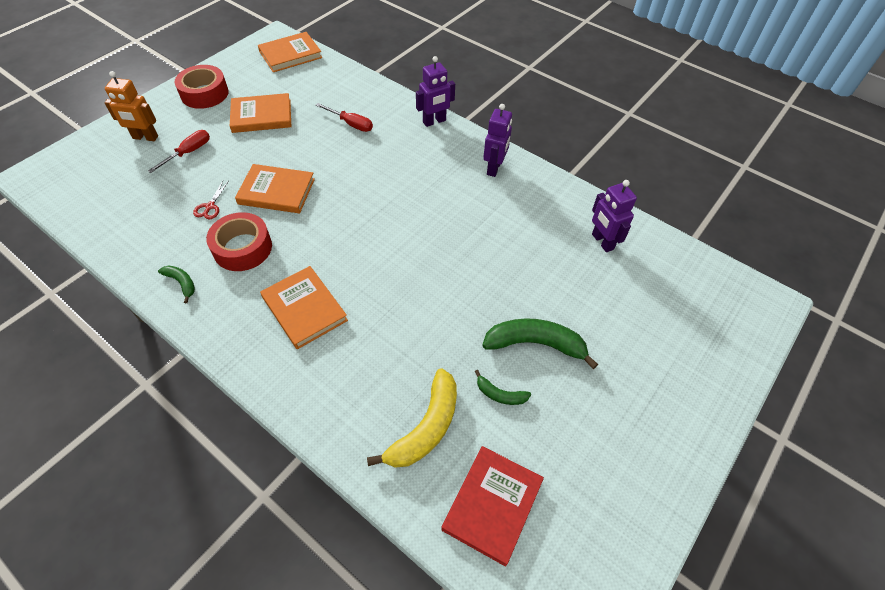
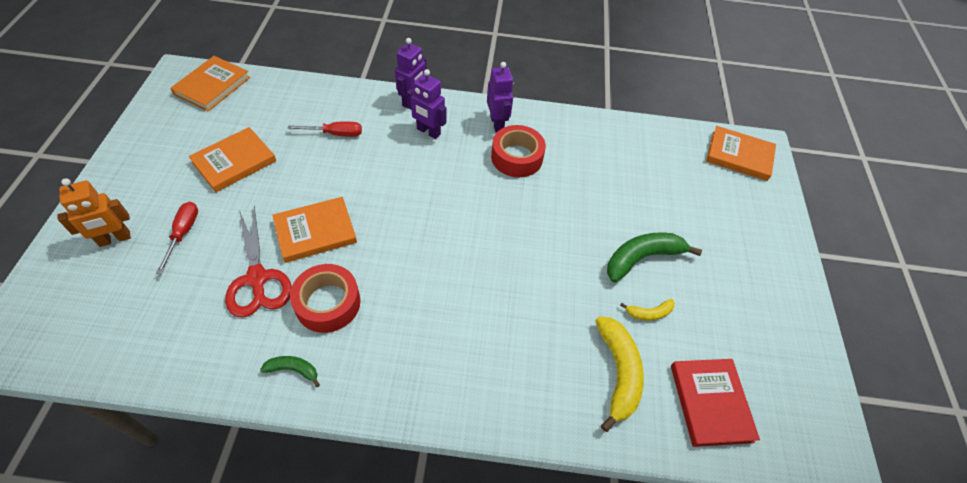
camera: 35 degrees left, 0 degrees up
red tape [175,65,229,109] -> red tape moved to [491,125,546,177]
red scissors [193,181,229,219] -> red scissors [225,206,292,317], size x2.17
orange book [260,266,348,349] -> orange book moved to [706,126,776,181]
green banana [475,370,531,405] -> yellow banana [620,299,675,321]
purple robot [592,180,637,252] -> purple robot moved to [407,69,446,139]

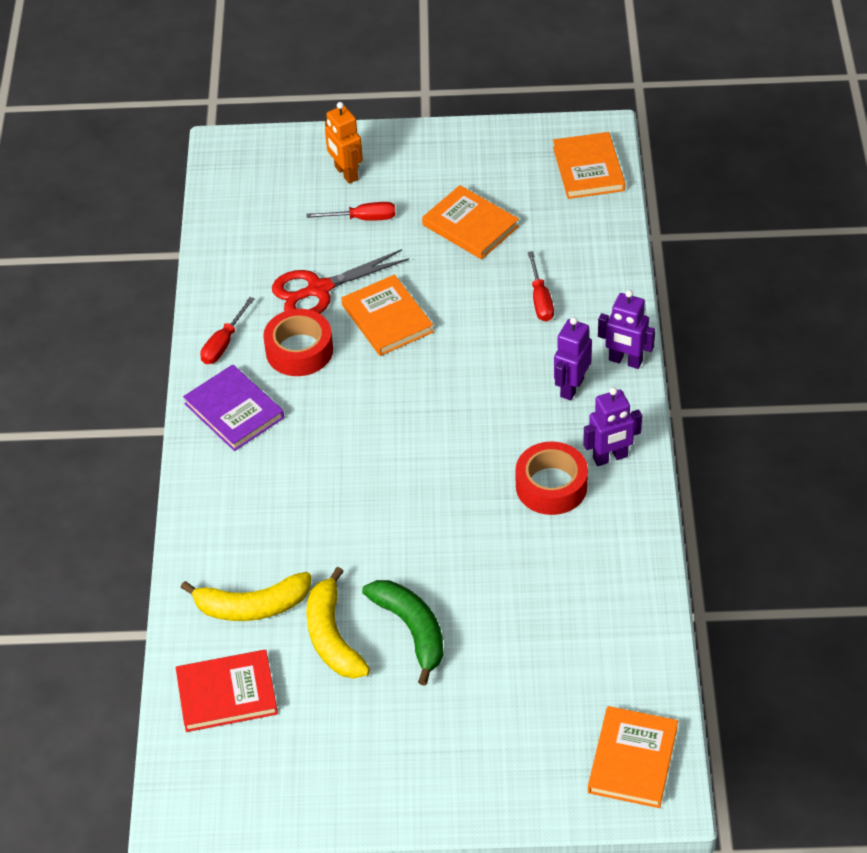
camera: 90 degrees right, 5 degrees down
orange book [170,56,250,111] -> orange book turned 60 degrees clockwise [553,132,625,199]
green banana [260,356,320,387] -> red screwdriver [200,297,255,364]
yellow banana [620,299,675,321] -> yellow banana [306,567,370,679], size x1.96
none -> purple book [183,364,284,451]

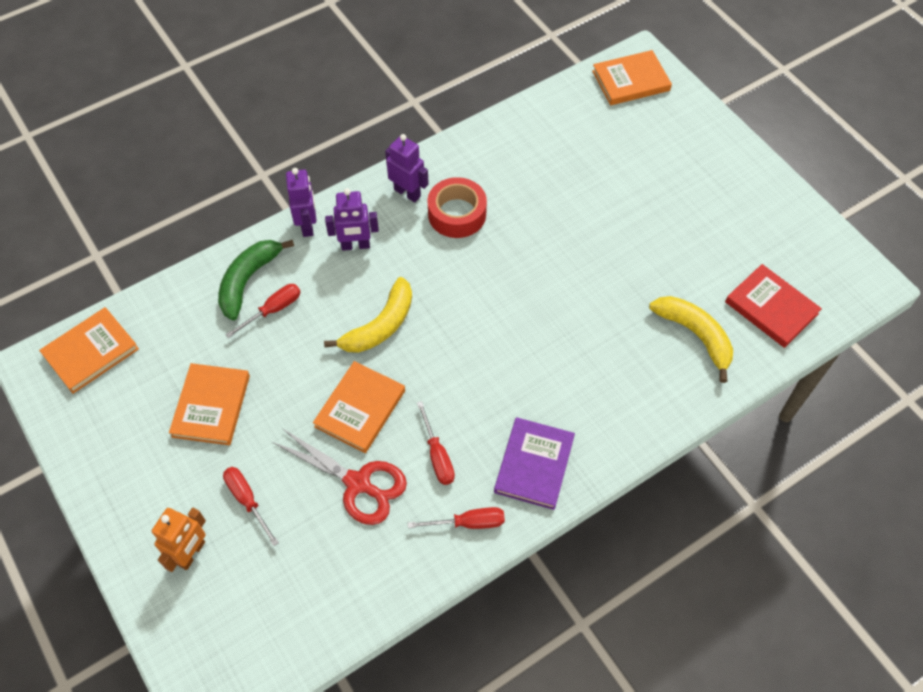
camera: 125 degrees left, 10 degrees up
red tape [263,309,333,376] -> red screwdriver [417,401,455,485]
yellow banana [306,567,370,679] -> yellow banana moved to [324,277,412,353]
green banana [362,580,444,686] -> green banana moved to [218,240,294,320]

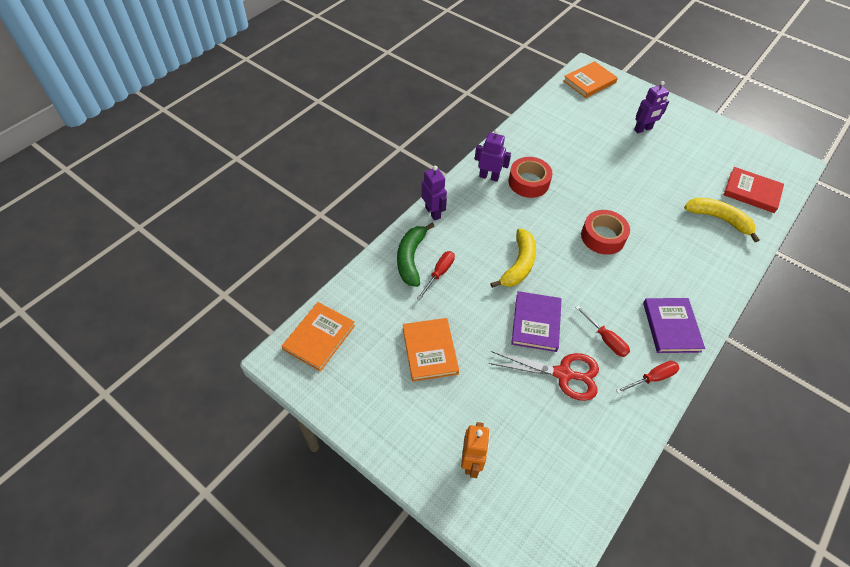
camera: 20 degrees left, 5 degrees down
red screwdriver [223,467,279,546] -> none
orange book [313,361,405,453] -> purple book [511,291,562,352]
purple robot [325,188,379,251] -> purple robot moved to [634,81,669,133]
none -> red tape [581,210,630,255]

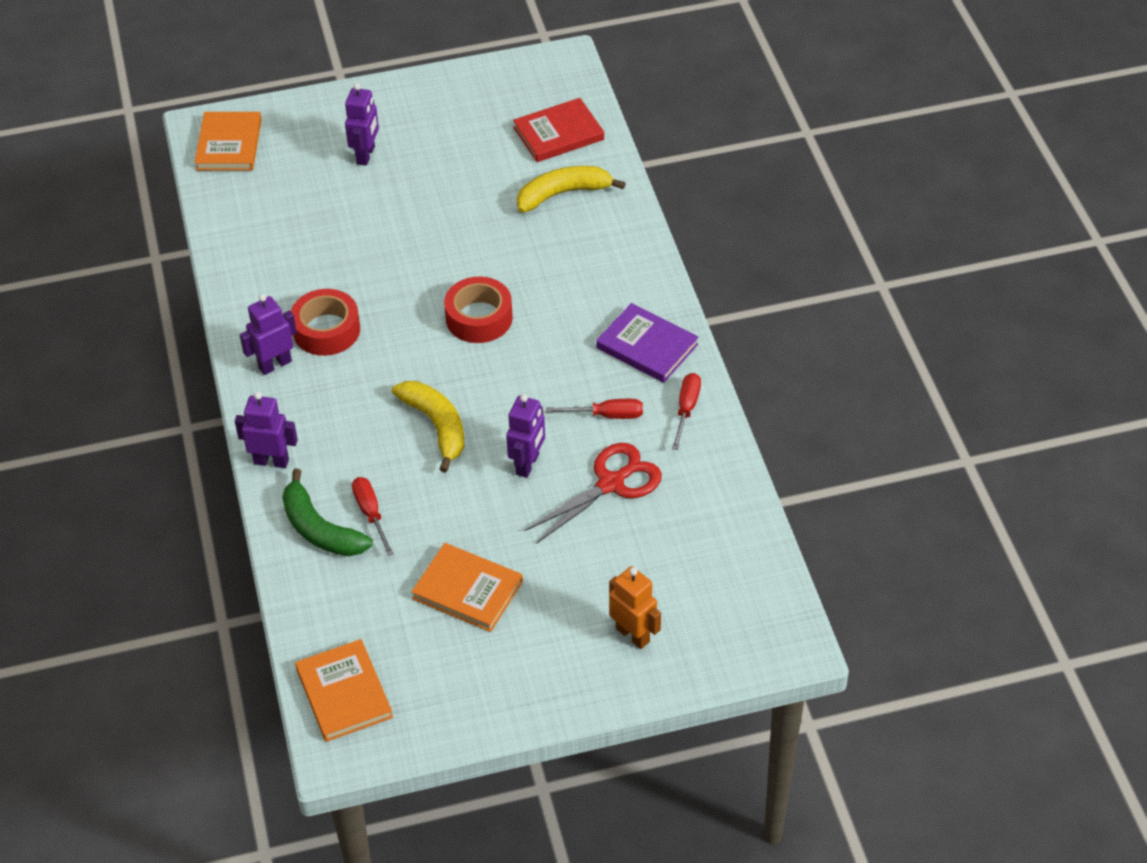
camera: 50 degrees left, 5 degrees down
purple book [511,291,562,352] -> purple robot [506,394,545,478]

